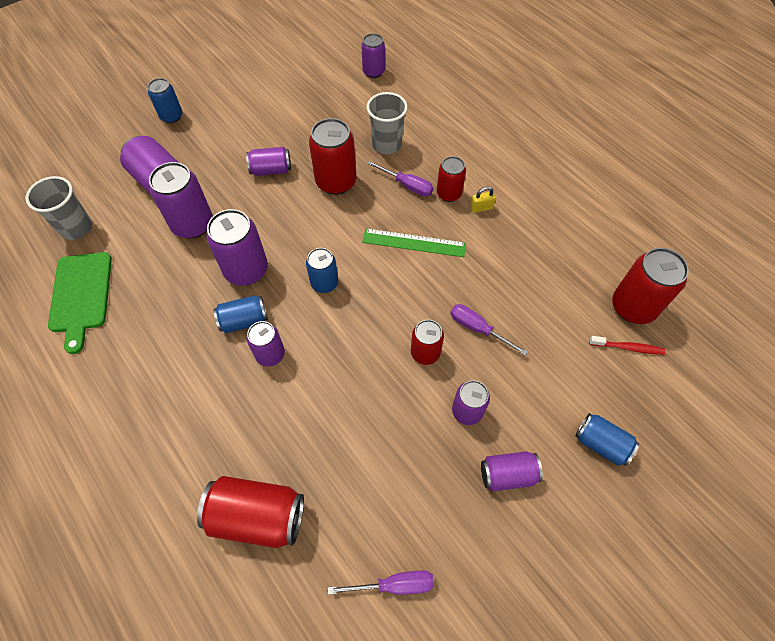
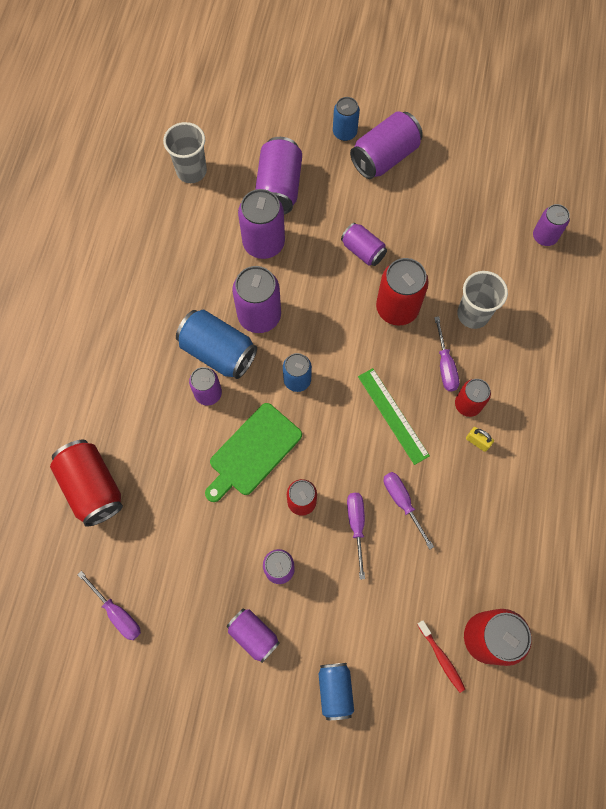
camera: 50 degrees right, 10 degrees up
green cutting board [48,252,112,354] -> green cutting board moved to [205,403,302,502]
blue can [214,296,268,333] -> blue can [176,310,257,379], size x1.63
none -> purple can [350,111,423,179]
none -> purple screwdriver [383,472,434,550]

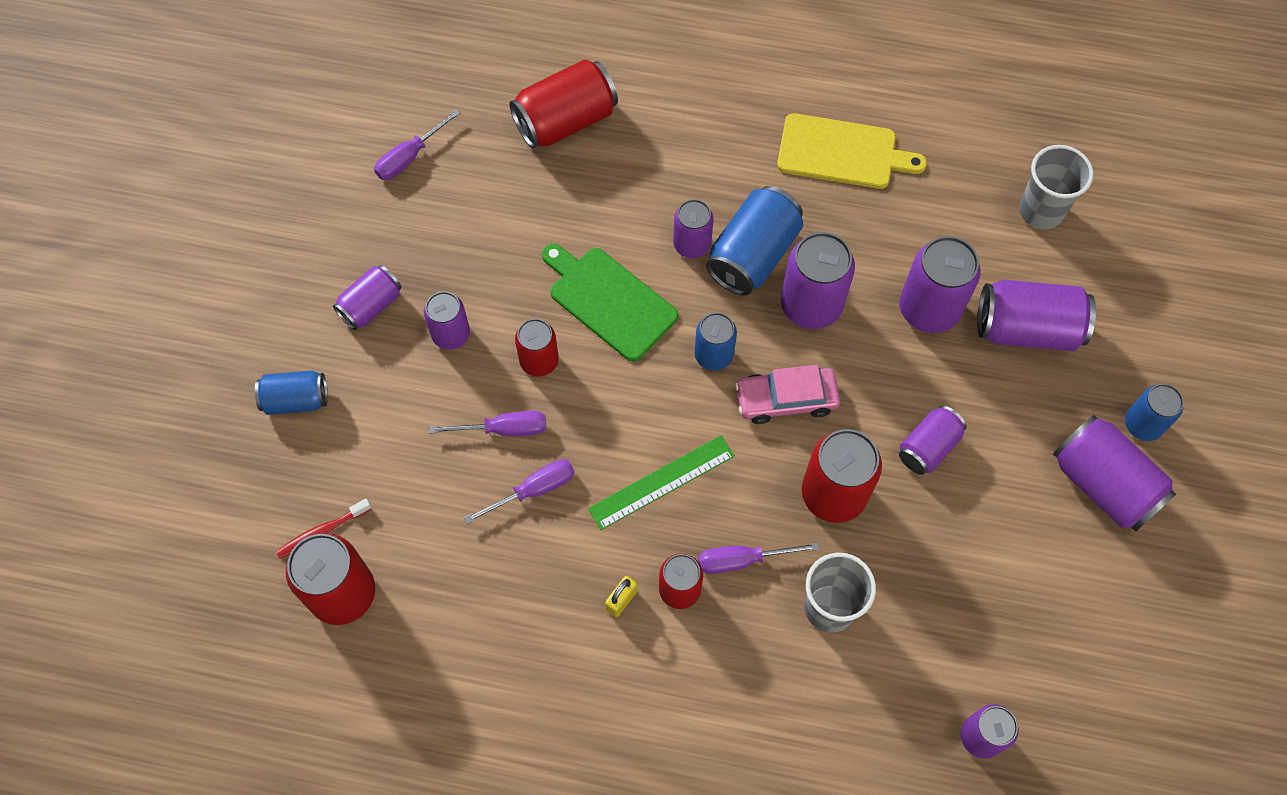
camera: 90 degrees right, 5 degrees down
none -> pink car [735,365,840,424]
none -> yellow cutting board [777,113,927,189]

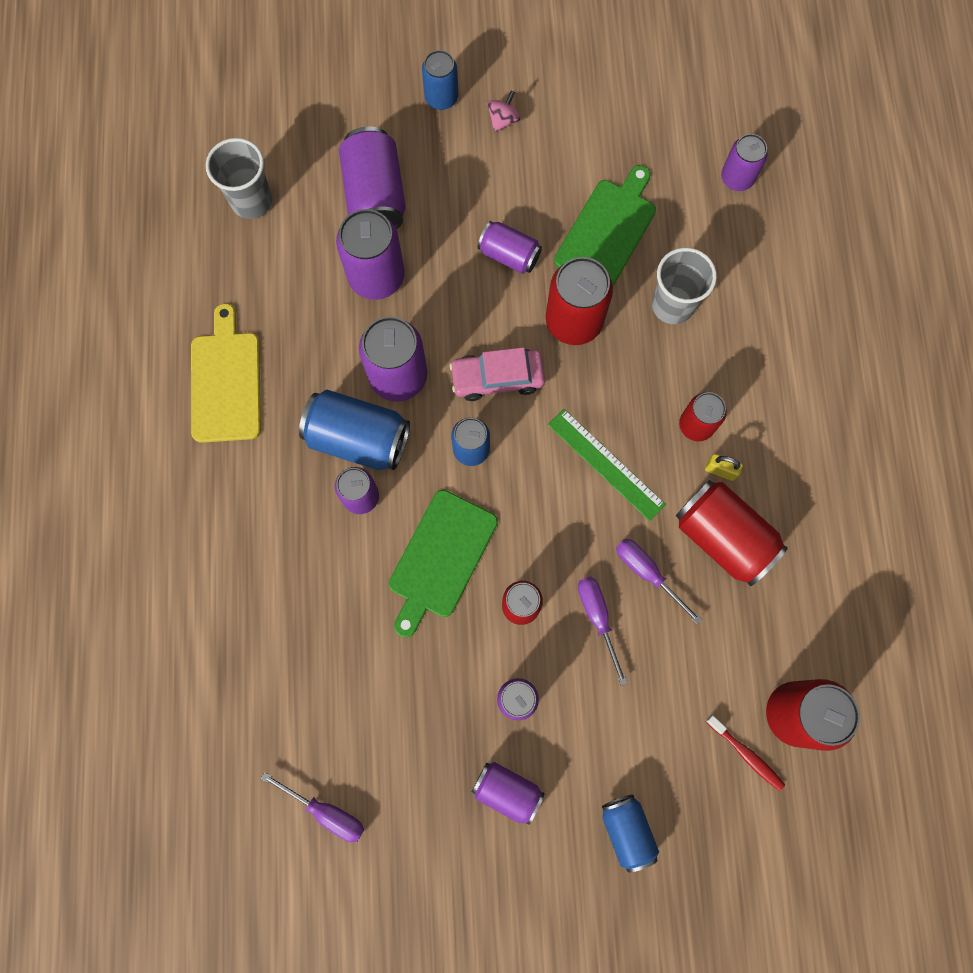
camera: 105 degrees left, 10 degrees up
red can [509,59,618,148] -> red can moved to [675,480,788,586]
purple screwdriver [698,542,819,574] -> none
pink car [735,365,840,424] -> pink car turned 105 degrees clockwise [450,347,545,401]
purple can [1053,415,1176,531] -> pink spinning top [487,90,520,132]
none -> green cutting board [554,165,656,286]

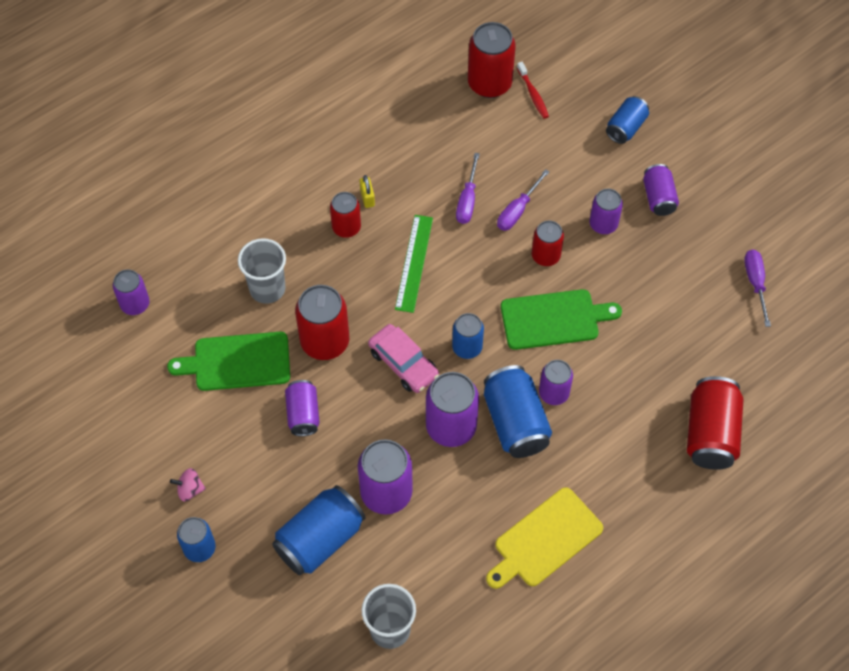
camera: 125 degrees left, 15 degrees down
purple can [339,127,406,229] -> blue can [272,485,365,575]
red can [675,480,788,586] -> red can moved to [687,376,743,470]
red toothbrush [706,715,785,791] -> red toothbrush turned 150 degrees clockwise [517,62,549,119]

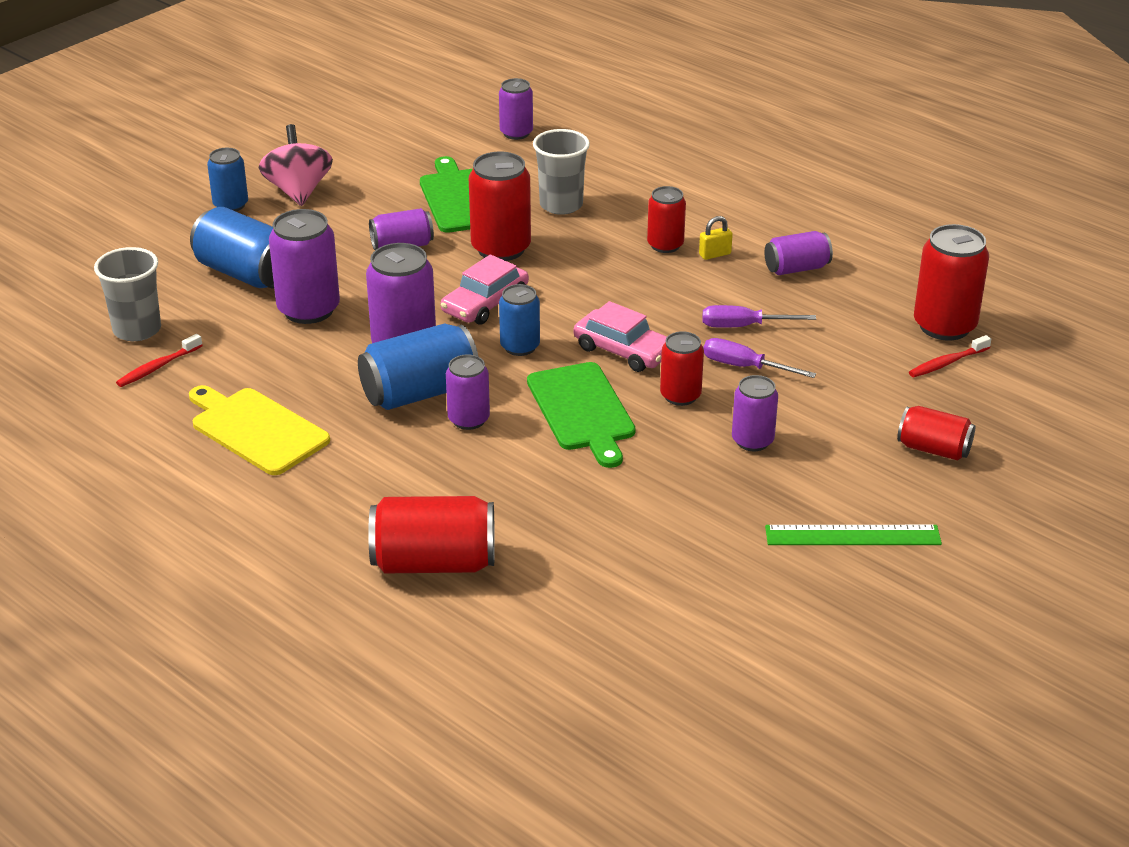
camera: 80 degrees right, 25 degrees down
pink spinning top [170,468,206,502] -> pink spinning top [259,124,333,206], size x1.98
green ruler [395,215,433,313] -> green ruler moved to [765,525,942,545]
blue can [606,96,649,144] -> red can [897,406,975,461]
purple can [643,164,679,216] -> purple can moved to [765,231,833,275]
purple screwdriver [744,249,771,327] -> none
none -> red toothbrush [116,334,203,387]
none -> pink car [574,301,667,372]

